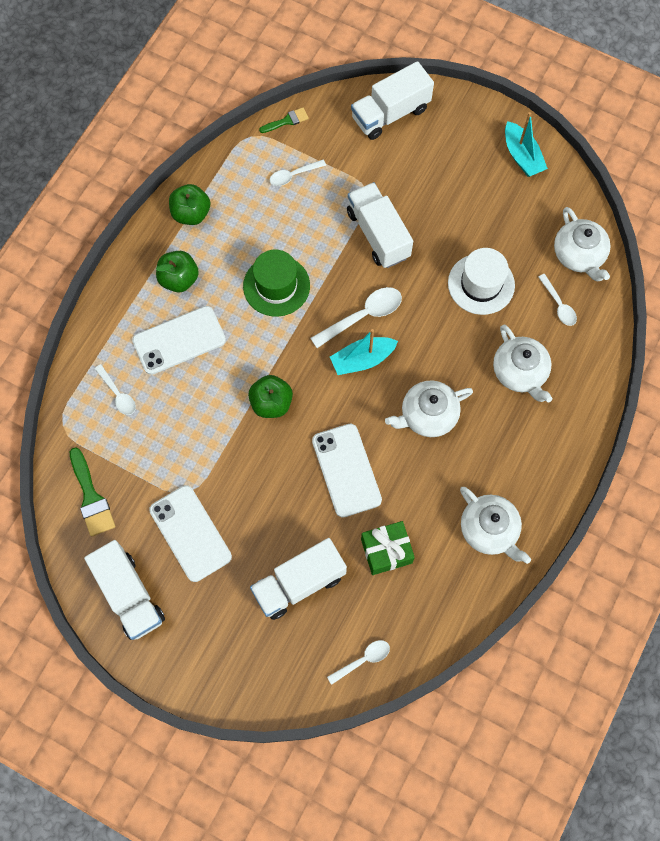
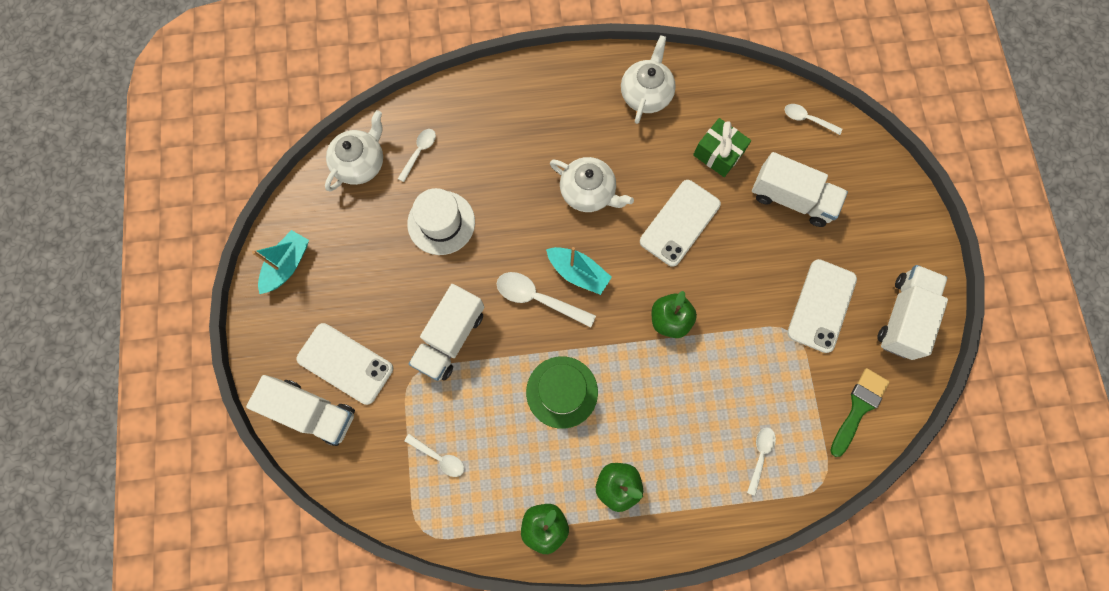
camera: 125 degrees left, 5 degrees up
white phone [132,306,226,375] -> white phone moved to [297,323,393,405]
green brush [259,108,309,133] -> none
white teapot [493,325,552,402] -> none

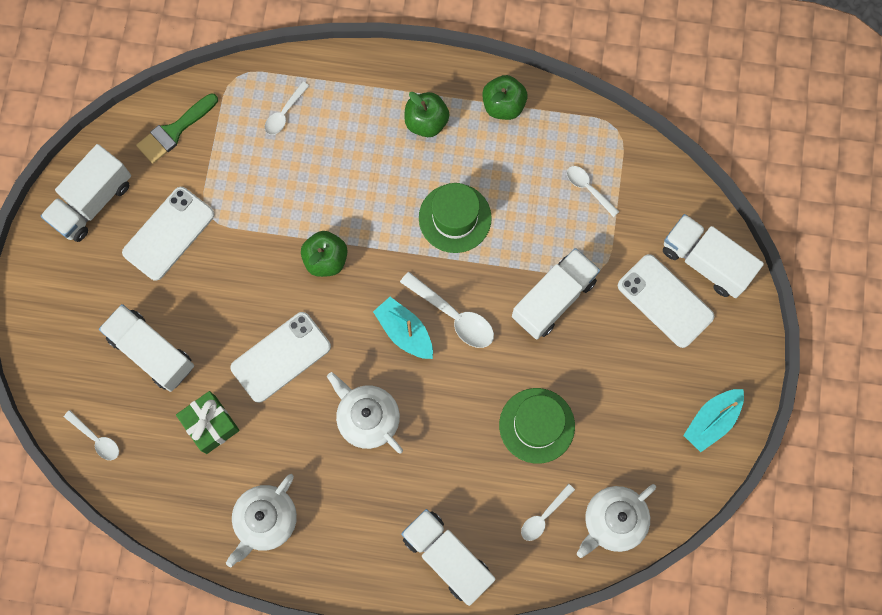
camera: 165 degrees left, 0 degrees up
white hat [407,188,475,255] -> green hat [499,388,575,464]
none -> white truck [401,509,496,606]

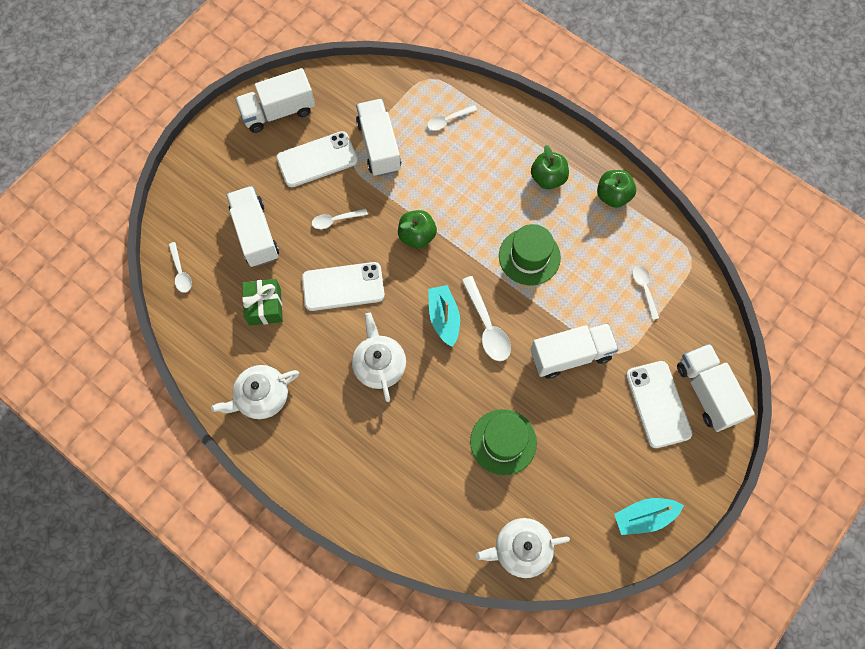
camera: 30 degrees right, 5 degrees down
green brush [136,93,218,164] -> none
white truck [401,509,496,606] -> white truck moved to [356,99,401,177]
white spoon [521,484,575,541] -> white spoon moved to [312,209,368,229]

